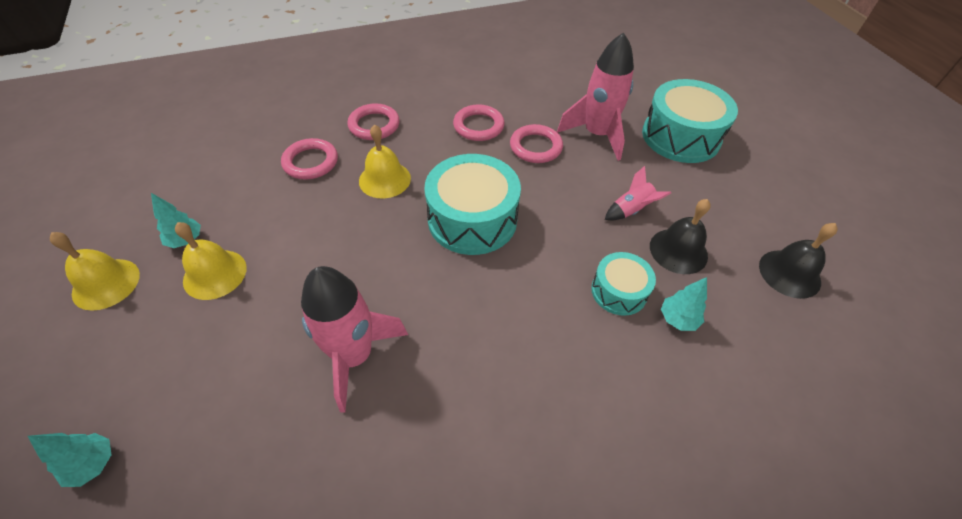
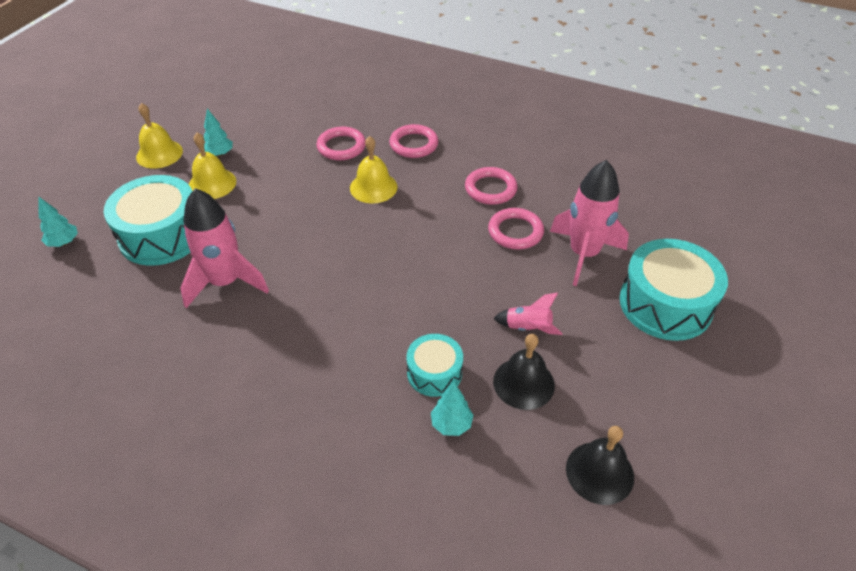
camera: 45 degrees right, 5 degrees down
turquoise drum [424,154,521,255] -> turquoise drum moved to [104,175,192,266]

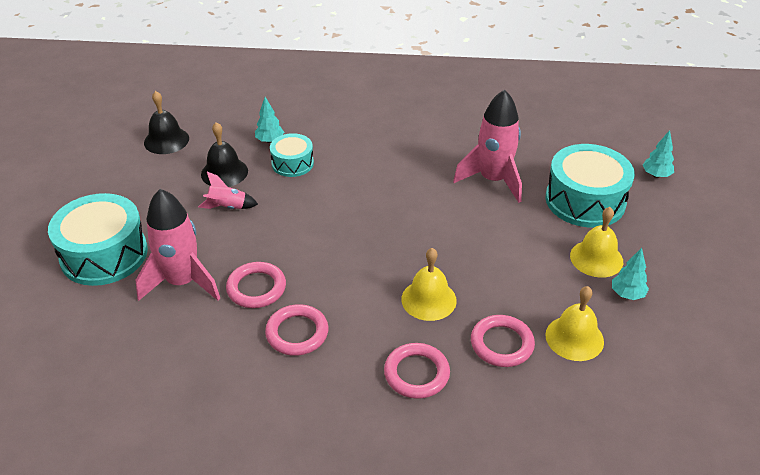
camera: 160 degrees right, 5 degrees down
yellow bell [136,103,183,169] -> yellow bell moved to [545,286,604,361]

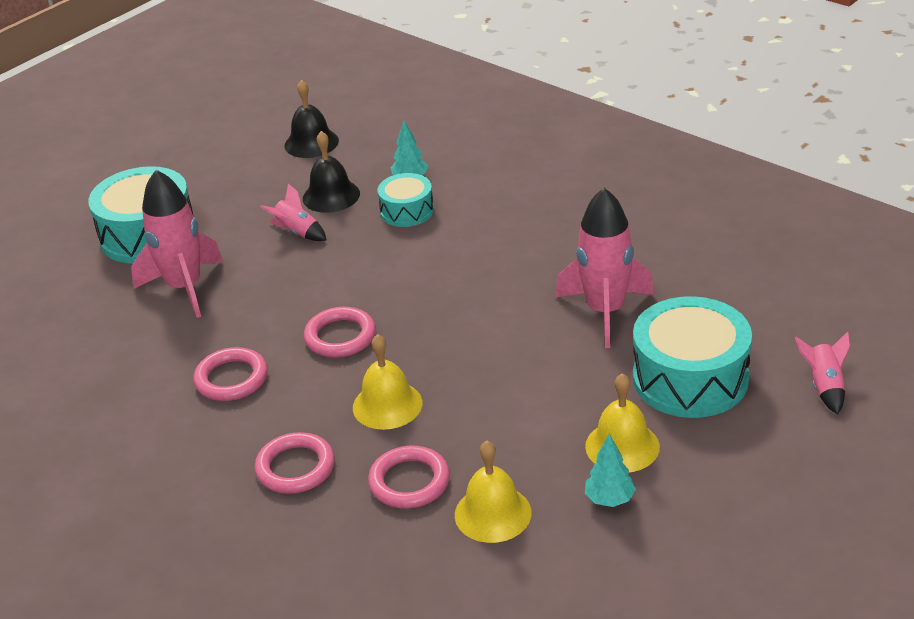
camera: 40 degrees right, 5 degrees down
pink ring [226,262,286,308] -> pink ring moved to [304,307,376,358]
turquoise tree [642,130,674,178] -> pink rocket [795,332,851,414]

